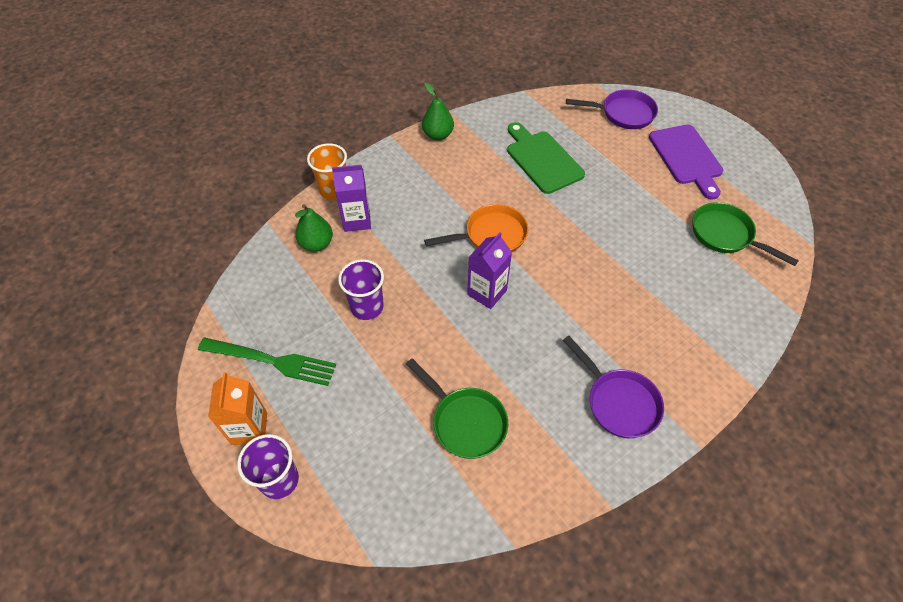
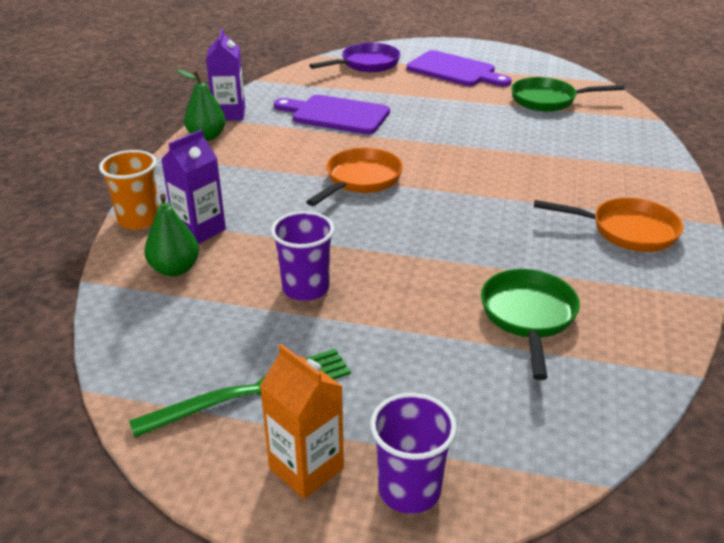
camera: 40 degrees left, 20 degrees down
green pan [406,358,508,459] -> green pan turned 90 degrees counterclockwise [481,269,580,380]
purple carton [467,233,512,309] -> purple carton moved to [206,29,245,120]
green cutting board [507,122,585,194] -> purple cutting board [274,95,390,134]
purple pan [563,336,664,438] -> orange pan [534,198,683,252]

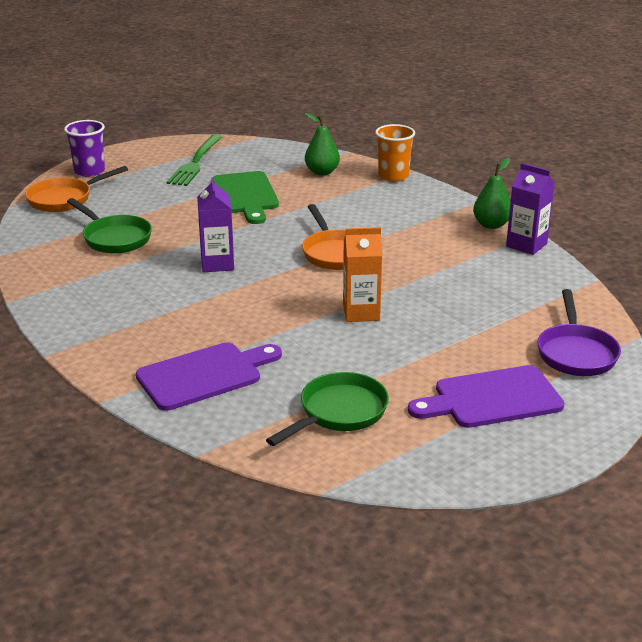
camera: 130 degrees right, 5 degrees down
purple carton [161,130,226,244] -> purple carton moved to [197,177,234,272]
orange carton [260,344,344,499] -> orange carton moved to [343,227,382,322]
purple cup [271,211,334,301] -> green cutting board [213,171,279,224]
purple cutting board [274,95,390,134] -> purple cutting board moved to [136,343,282,411]
orange pan [534,198,683,252] -> orange pan moved to [25,166,128,212]

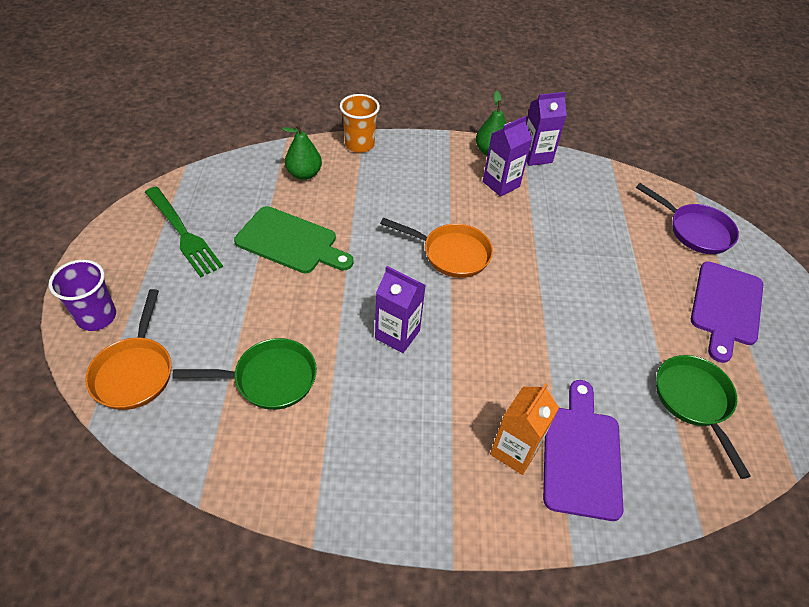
camera: 55 degrees left, 20 degrees up
orange carton [343,227,382,322] -> orange carton moved to [490,383,559,475]
none -> purple carton [483,116,532,197]

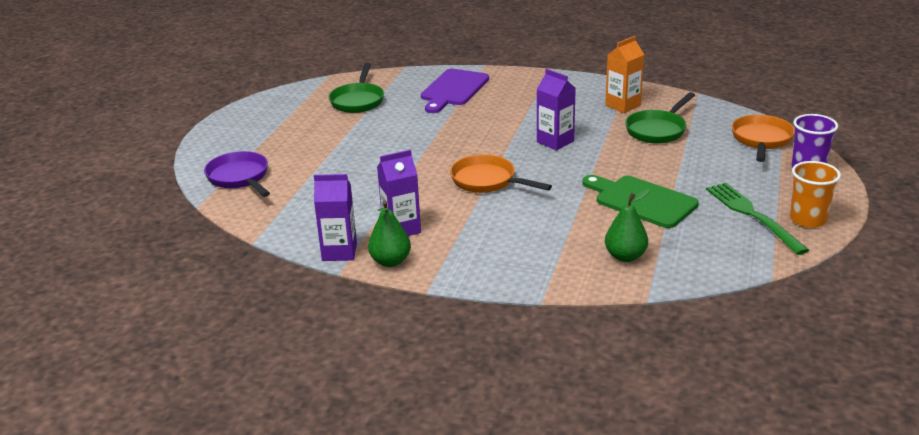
camera: 160 degrees left, 20 degrees down
green pan [172,338,317,410] -> green pan turned 60 degrees counterclockwise [625,92,695,144]
orange cup [340,94,380,153] -> orange cup moved to [790,161,841,228]
orange carton [490,383,559,475] -> orange carton moved to [605,36,644,113]
purple cutting board [691,261,763,363] -> none

